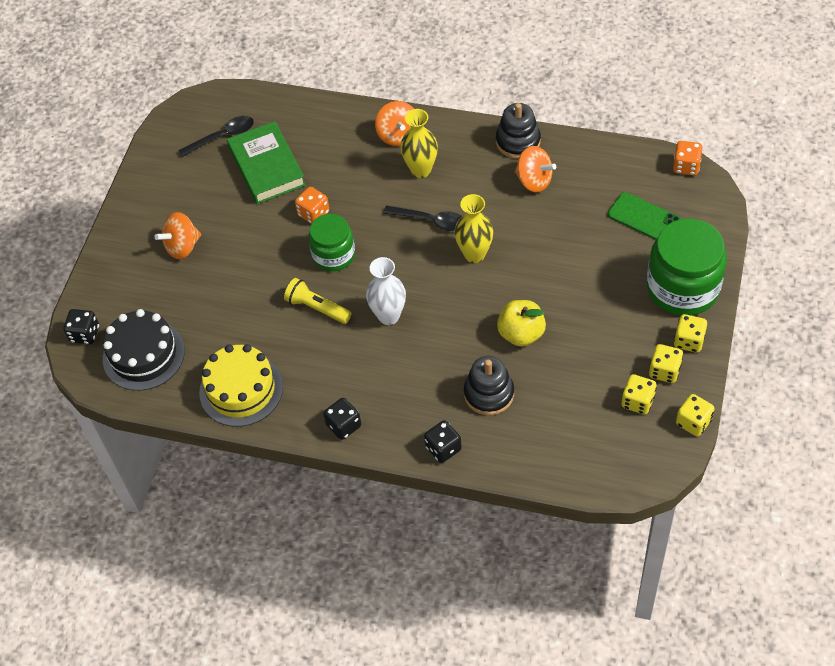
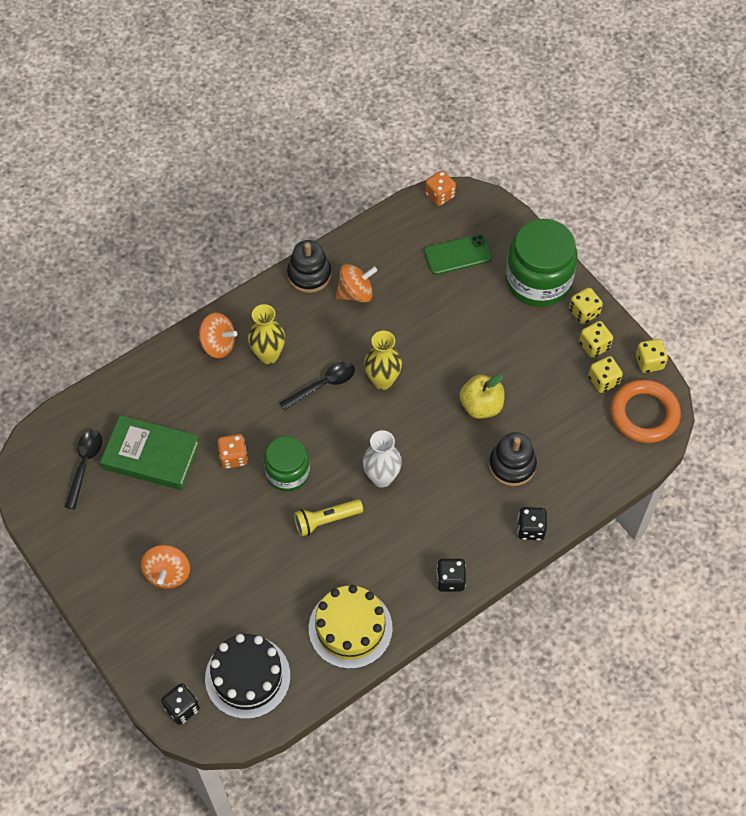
camera: 55 degrees left, 5 degrees up
none -> orange ring [610,379,681,443]

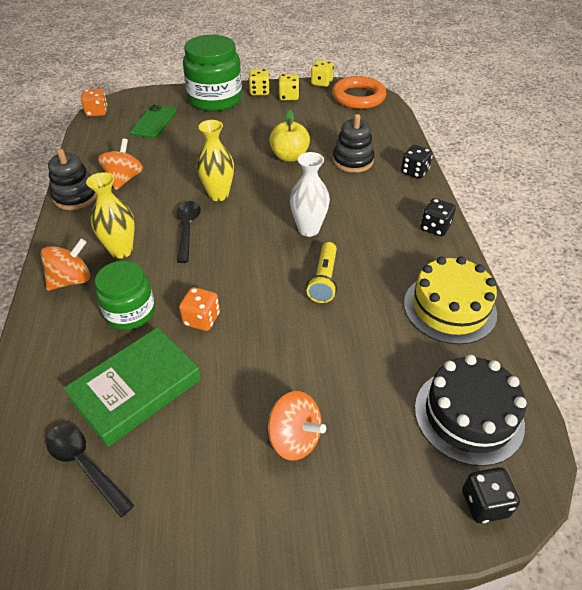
camera: 60 degrees left, 15 degrees down
green jar [264,436,310,491] -> green jar moved to [95,261,155,330]
yellow dice [588,356,623,393] -> none

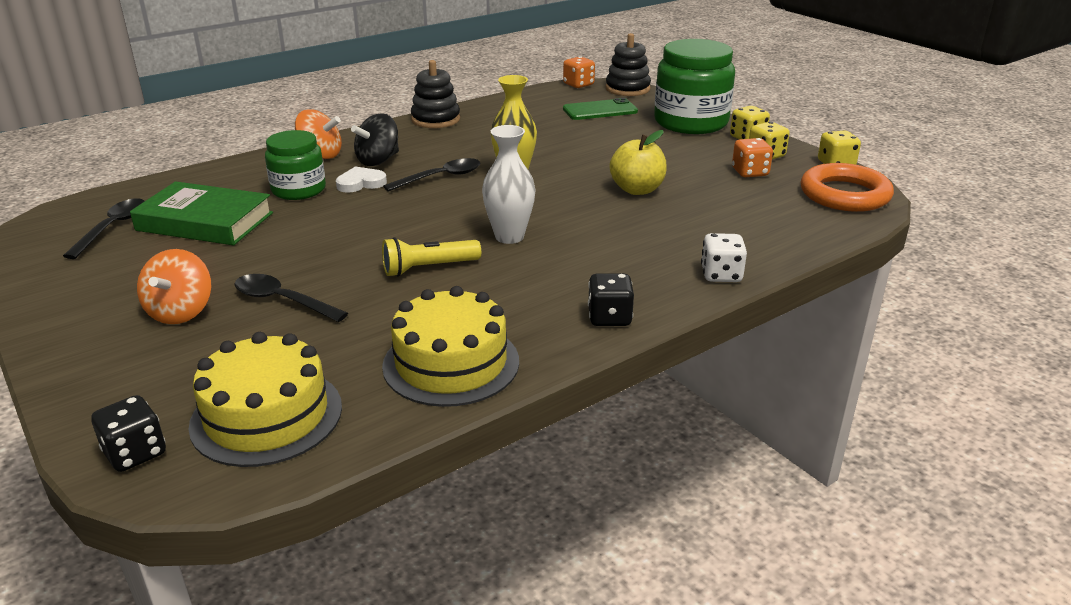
camera: 60 degrees right, 15 degrees down
yellow vase [86,172,135,259] -> black spinning top [351,113,399,166]
orange spinning top [98,138,143,190] -> none
orange dice [179,287,220,331] -> orange dice moved to [732,138,773,177]
black stacking toy [333,114,375,173] -> black stacking toy moved to [606,33,651,96]
black dice [401,145,433,179] -> white dice [701,233,747,282]
black cake [415,355,527,466] -> yellow cake [188,332,342,467]
none -> black spoon [234,274,348,322]
none -> white heart [336,167,387,193]

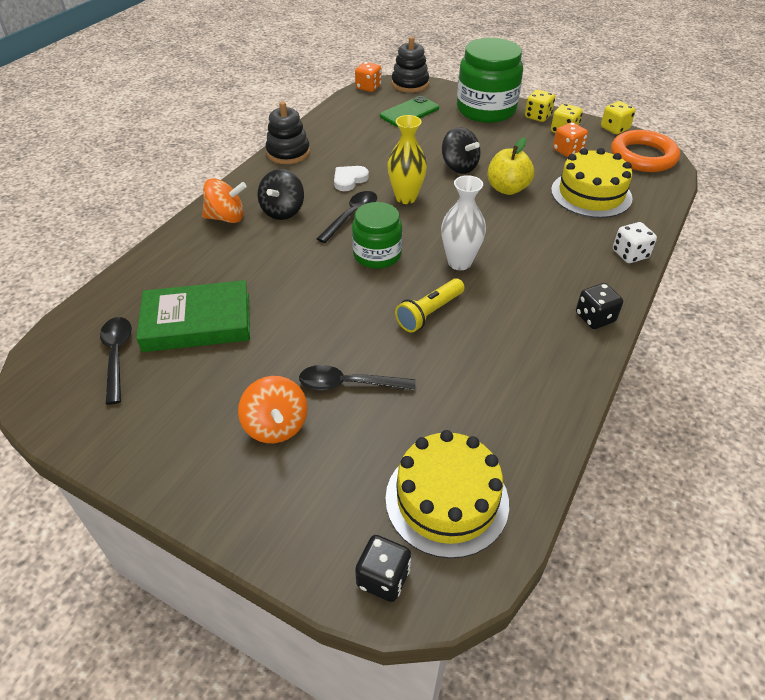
camera: 25 degrees left, 15 degrees up
green jar [265,130,326,200] -> green jar moved to [352,202,402,269]
white heart [336,167,387,193] -> white heart moved to [334,166,369,191]
yellow cake [382,286,519,407] -> yellow cake moved to [551,148,632,218]
none -> black spinning top [442,127,481,174]

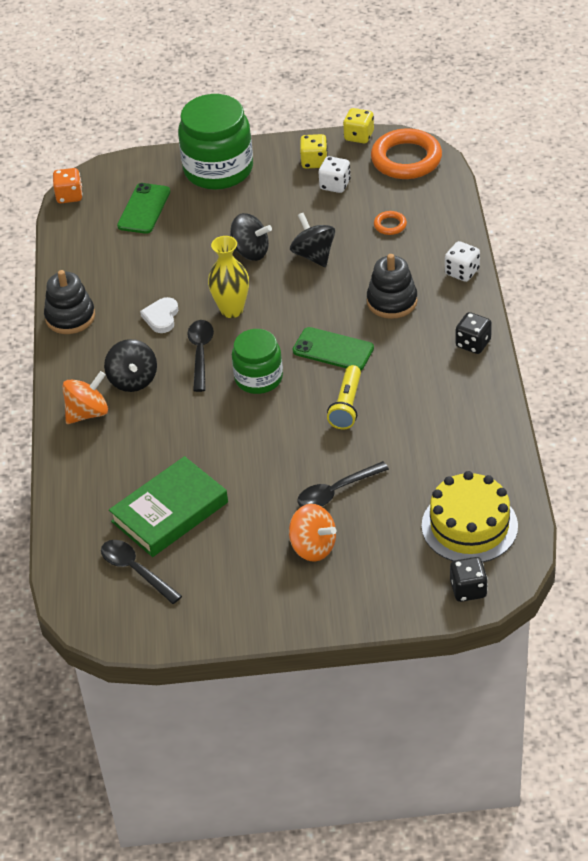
camera: 30 degrees left, 0 degrees up
black stacking toy [392,36,429,93] -> black stacking toy moved to [367,254,418,319]
white vase [441,175,486,270] -> green phone [293,327,374,371]
yellow apple [488,137,534,195] -> black spinning top [290,213,335,267]
yellow dice [525,90,555,122] -> none
yellow cake [551,148,632,218] -> orange ring [374,211,407,235]
orange dice [553,122,588,157] -> white dice [319,156,351,193]

